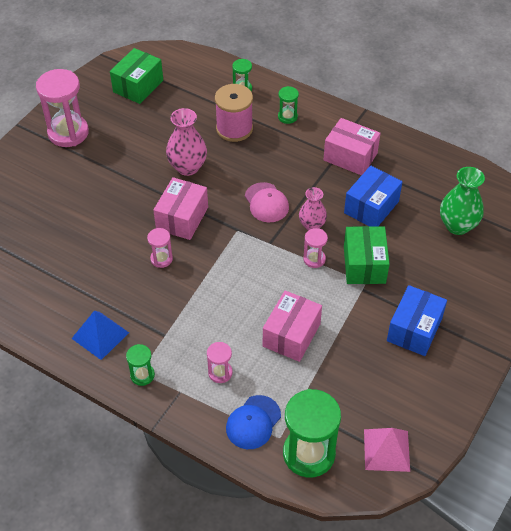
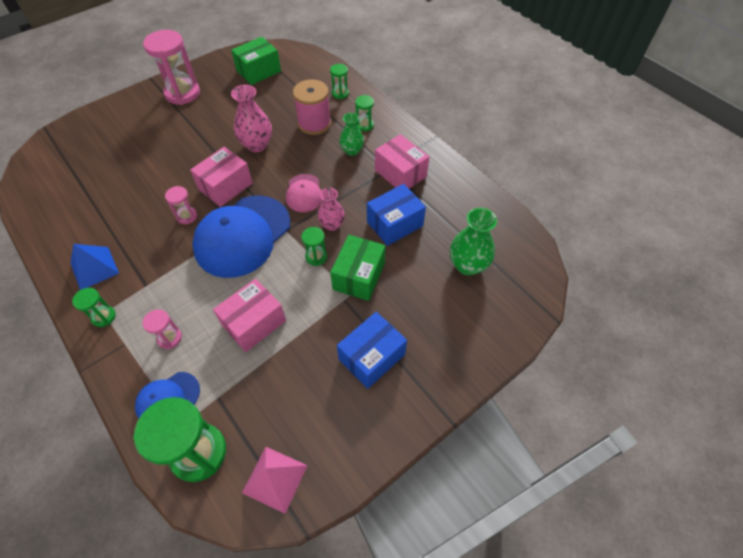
camera: 20 degrees right, 5 degrees up
pink hourglass [303,228,328,268] -> green hourglass [301,227,327,266]
none -> blue cap [192,196,290,278]
none -> green vase [340,113,364,156]

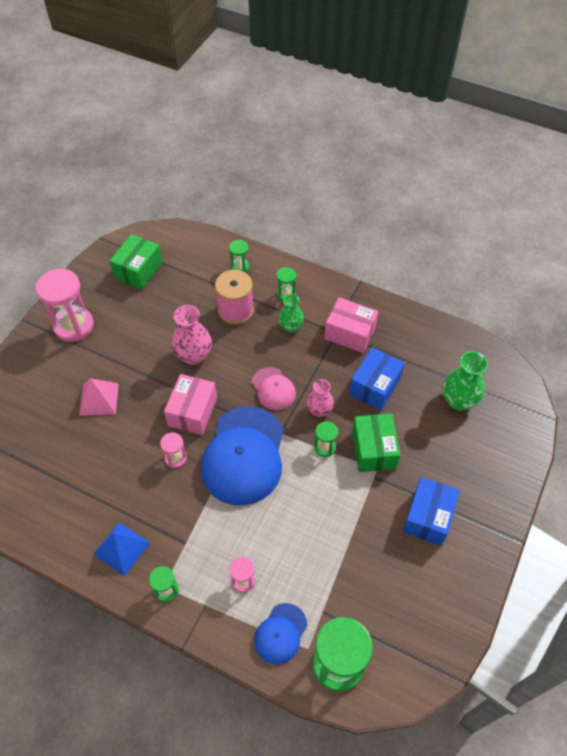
camera: 25 degrees left, 0 degrees up
pink box [213,279,286,352] -> none
pink pyramid [242,447,308,514] -> pink pyramid moved to [79,379,119,416]

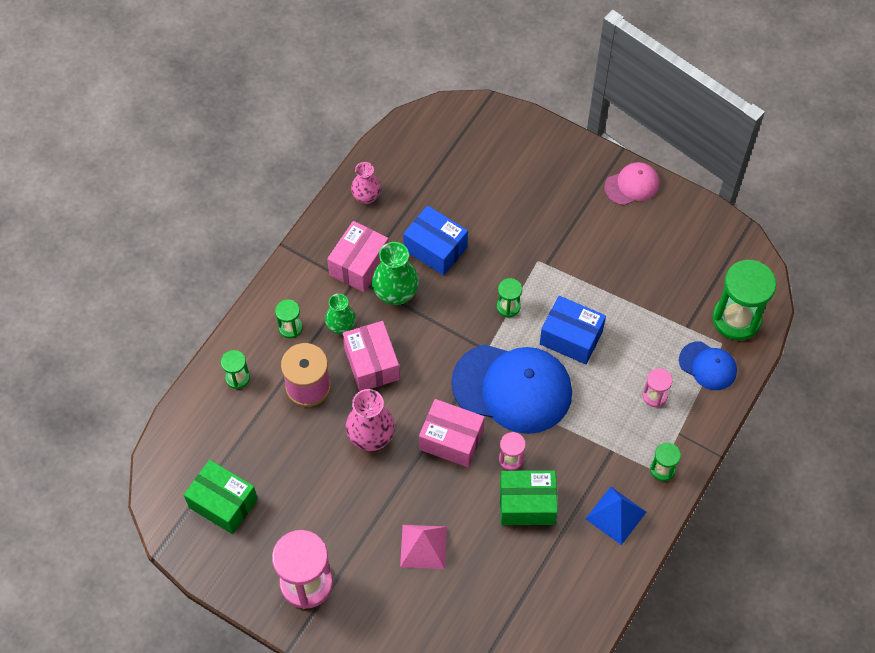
camera: 85 degrees left, 5 degrees up
pink cap [252,367,296,410] -> pink cap moved to [604,162,659,206]
pink vase [307,379,334,417] -> pink vase moved to [351,162,381,204]
green box [352,413,400,472] -> green box moved to [500,470,558,525]
blue box [403,477,460,546] -> blue box moved to [540,296,606,364]
green vase [442,351,488,411] -> green vase moved to [372,242,419,305]
none -> pink box [343,321,400,391]

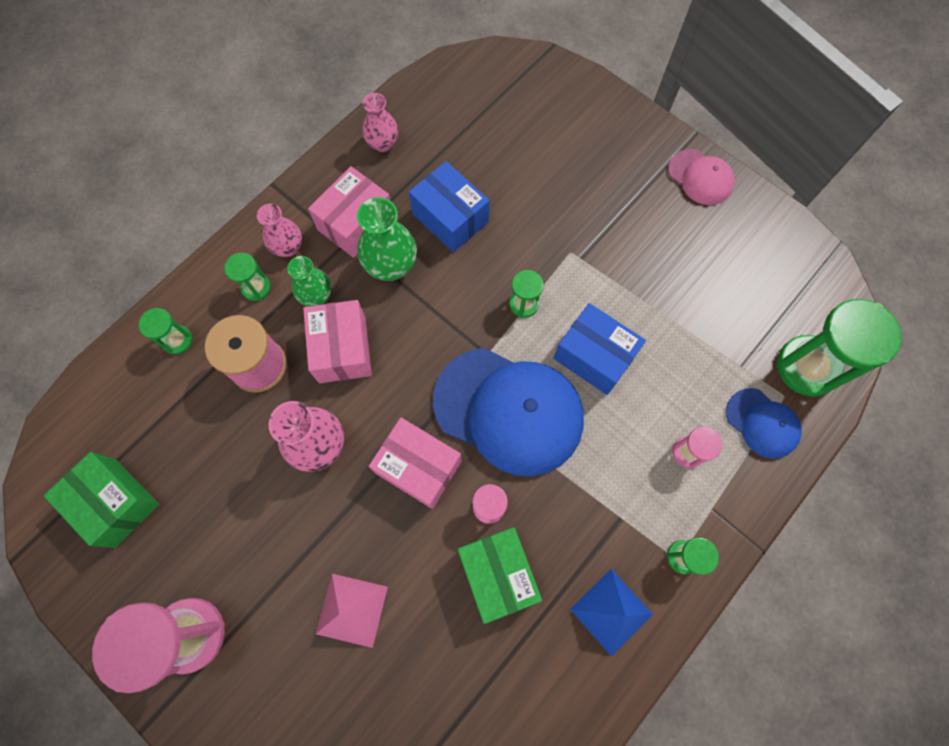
camera: 10 degrees right, 10 degrees up
green box [500,470,558,525] -> green box turned 60 degrees clockwise [458,527,542,624]
pink cap [604,162,659,206] -> pink cap turned 60 degrees clockwise [668,149,734,205]
none -> pink vase [257,204,302,257]

